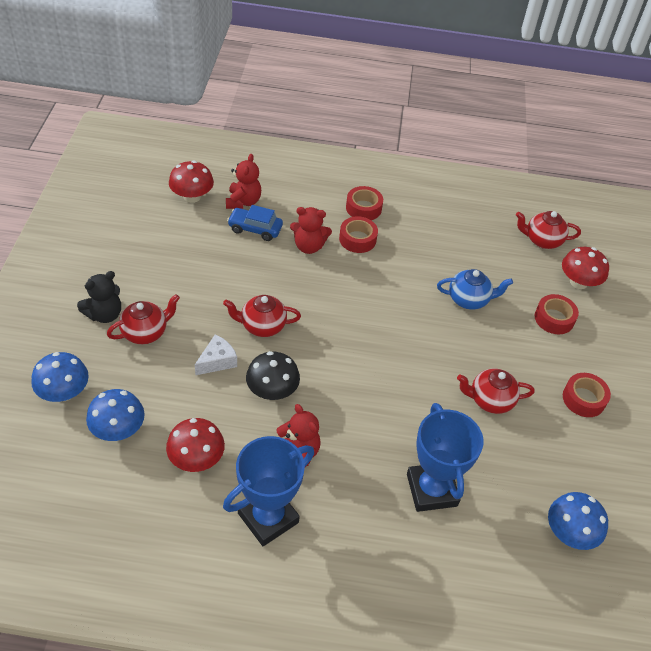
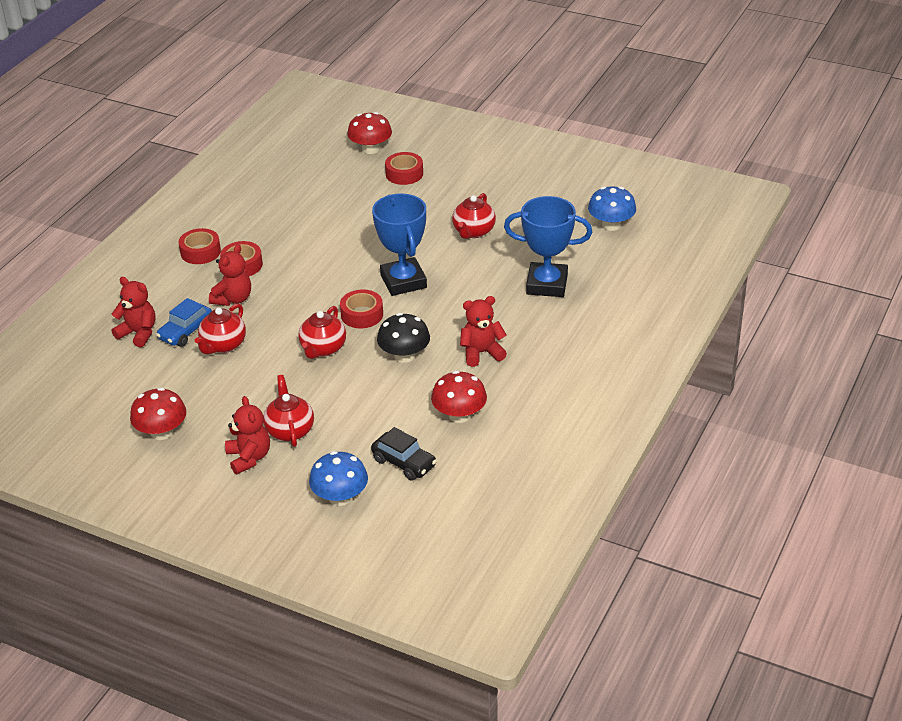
camera: 65 degrees left, 10 degrees down
black teddy bear [77,271,121,323] -> red teddy bear [225,396,270,474]
blue mushroom [86,389,145,441] -> black car [371,427,437,481]
red mushroom [169,161,214,203] -> red mushroom moved to [130,387,186,440]
white cheese [195,334,237,375] -> none
blue trophy [223,436,314,546] -> blue trophy moved to [372,194,427,296]
blue teapot [437,269,513,310] -> none
red teapot [516,211,581,249] -> red teapot moved to [195,303,246,354]
red tape [563,373,611,417] -> red tape moved to [340,290,383,328]

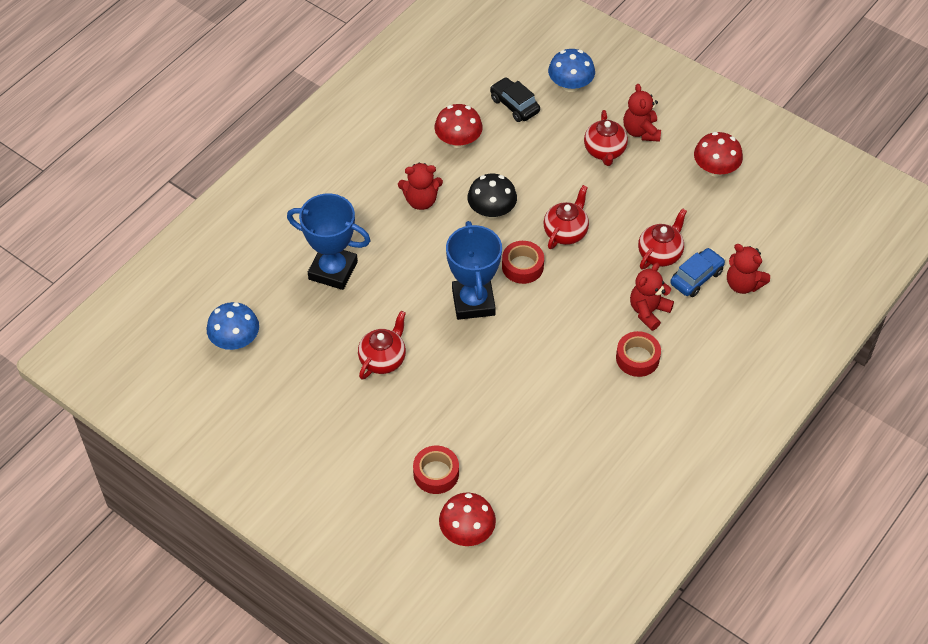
camera: 170 degrees left, 15 degrees up
red tape [179,228,221,264] -> none

